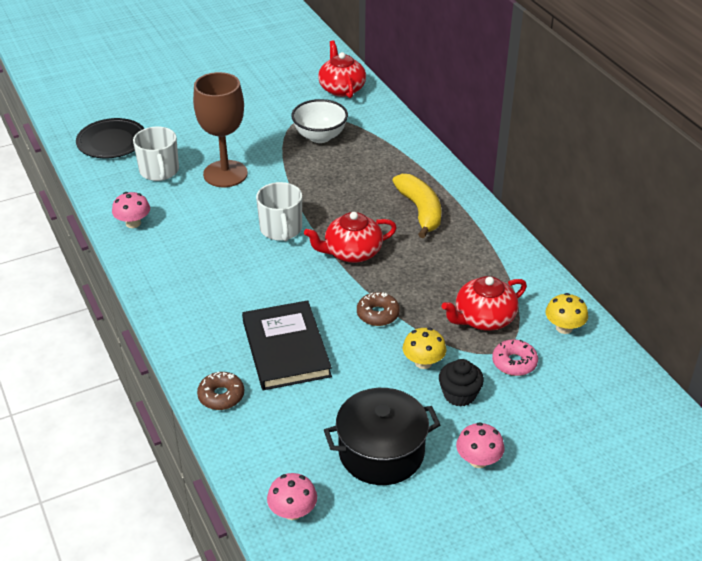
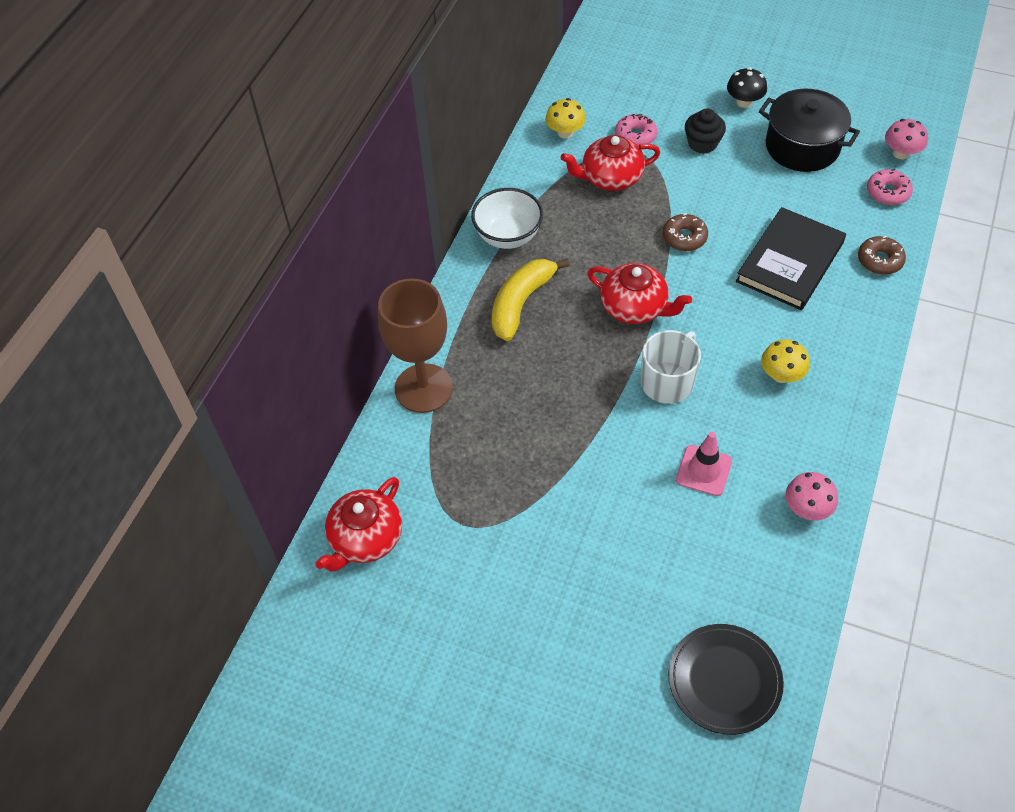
camera: 130 degrees left, 15 degrees up
white mug [133,127,179,181] -> none
brown goblet [193,72,248,187] -> brown goblet moved to [378,278,453,413]
white bowl [291,99,348,143] -> white bowl moved to [471,188,543,249]
yellow mushroom [403,328,446,369] -> yellow mushroom moved to [761,339,810,383]
red teapot [442,276,527,331] -> red teapot turned 150 degrees clockwise [561,135,660,191]
pink mushroom [456,422,505,468] -> black mushroom [727,67,767,108]
none -> pink traffic cone [676,432,732,496]
none -> pink donut [867,169,913,205]

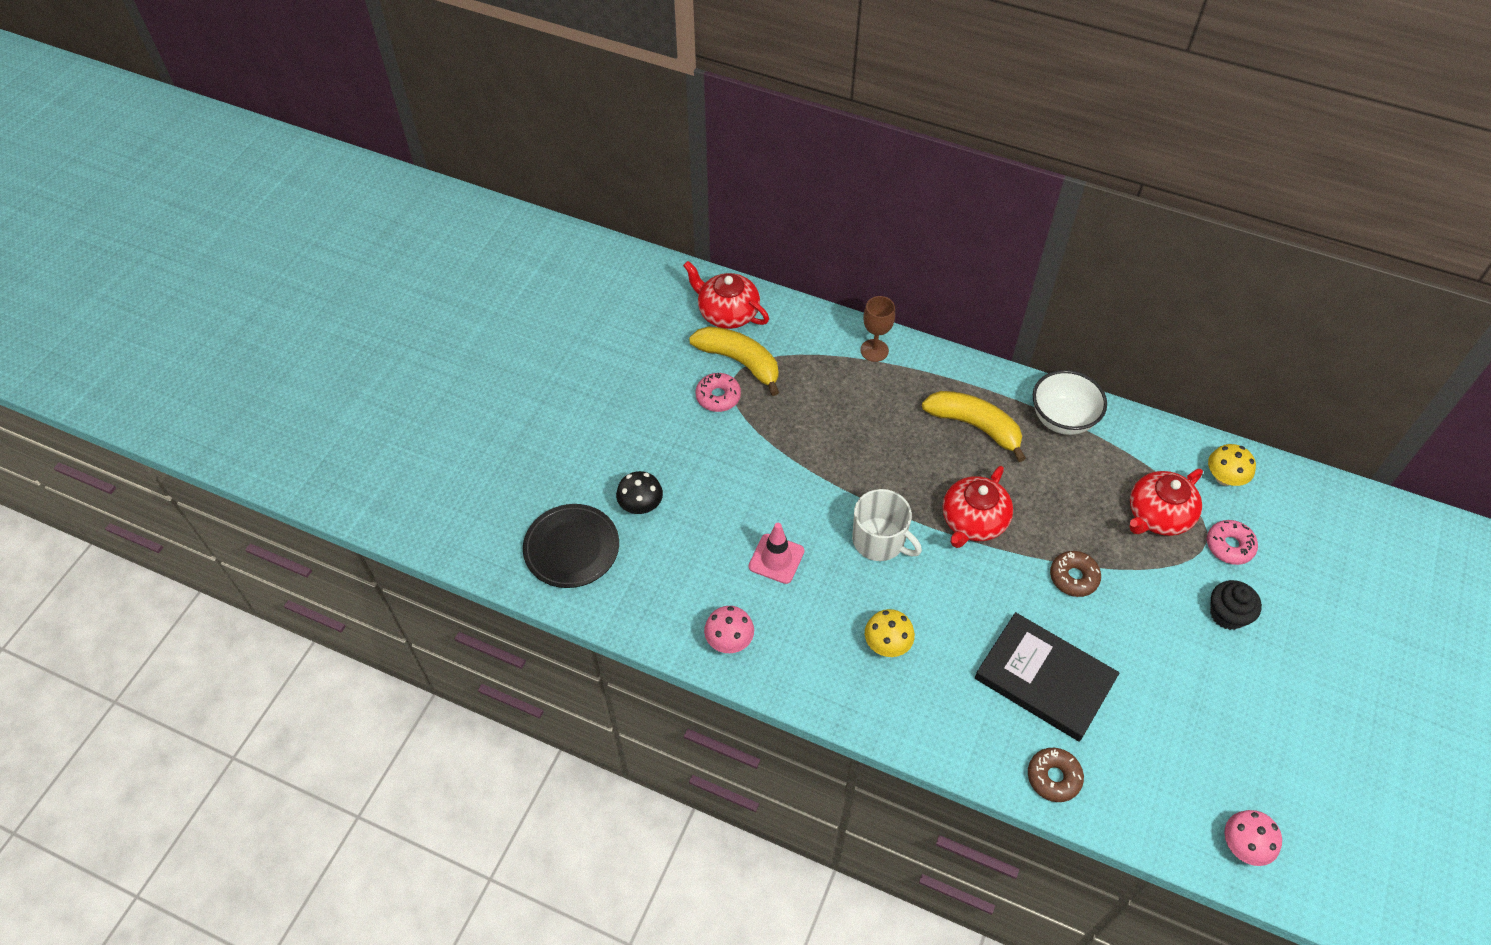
camera: 90 degrees right, 0 degrees up
brown goblet [378,278,453,413] -> brown goblet [860,296,895,362], size x0.54
red teapot [561,135,660,191] -> red teapot turned 120 degrees counterclockwise [1130,469,1203,536]
black mushroom [727,67,767,108] -> black mushroom moved to [616,471,663,514]
black pot [759,89,860,172] -> none
pink donut [867,169,913,205] -> pink donut moved to [696,373,741,412]
none -> yellow banana [689,326,779,396]

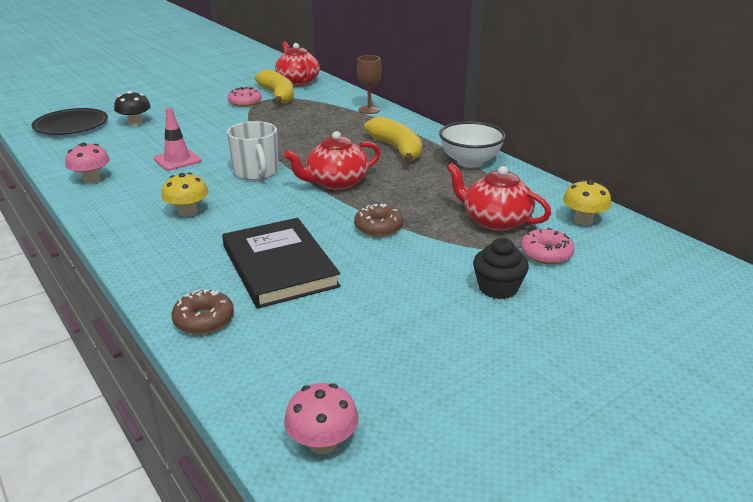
camera: 30 degrees right, 25 degrees down
red teapot [1130,469,1203,536] -> red teapot turned 45 degrees clockwise [447,163,551,231]

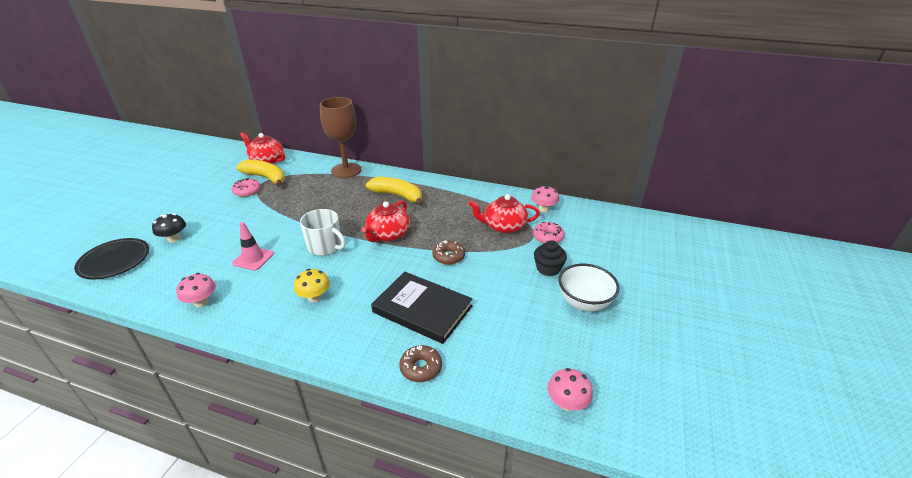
camera: 35 degrees left, 5 degrees up
brown goblet [357,55,381,114] -> brown goblet [320,97,361,178], size x1.86
white bowl [439,122,506,168] -> white bowl moved to [559,264,620,311]
yellow mushroom [563,180,611,225] -> pink mushroom [531,186,559,212]

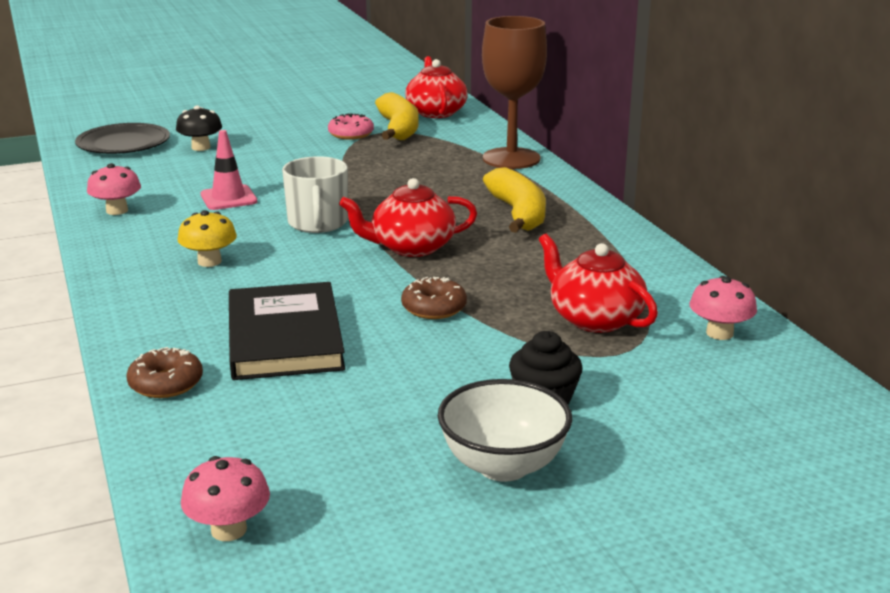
camera: 50 degrees right, 10 degrees down
pink donut [533,222,565,243] -> none

